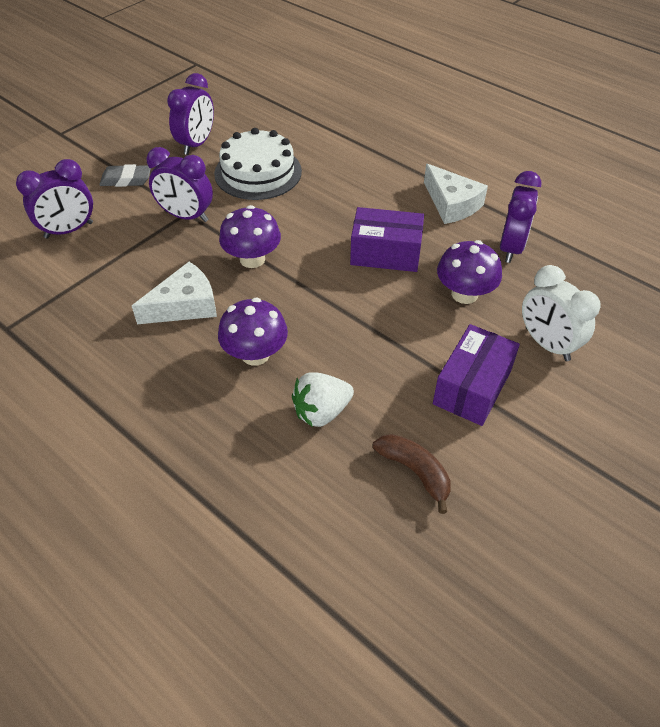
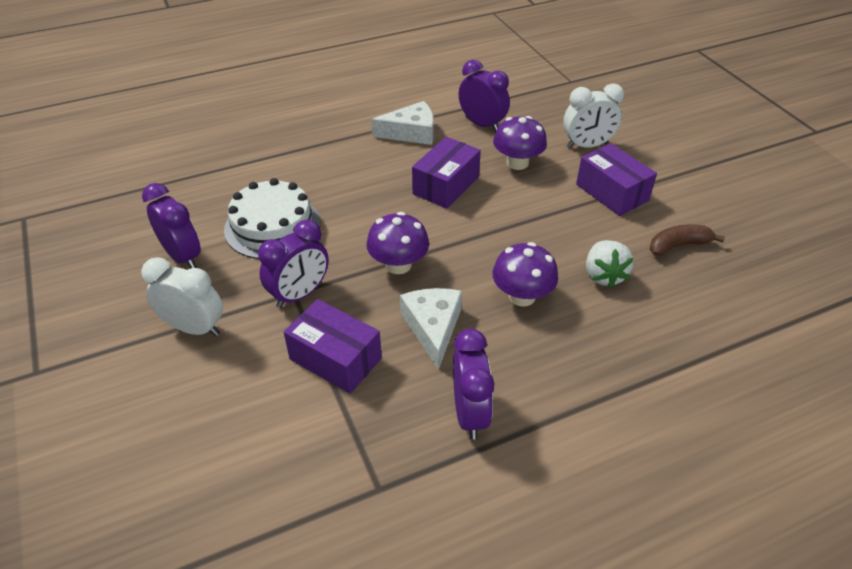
camera: 65 degrees left, 5 degrees down
purple clock [16,159,93,239] -> purple clock moved to [453,329,495,440]
grey eraser [99,164,151,187] -> white clock [141,257,223,336]
none -> purple box [284,299,382,394]

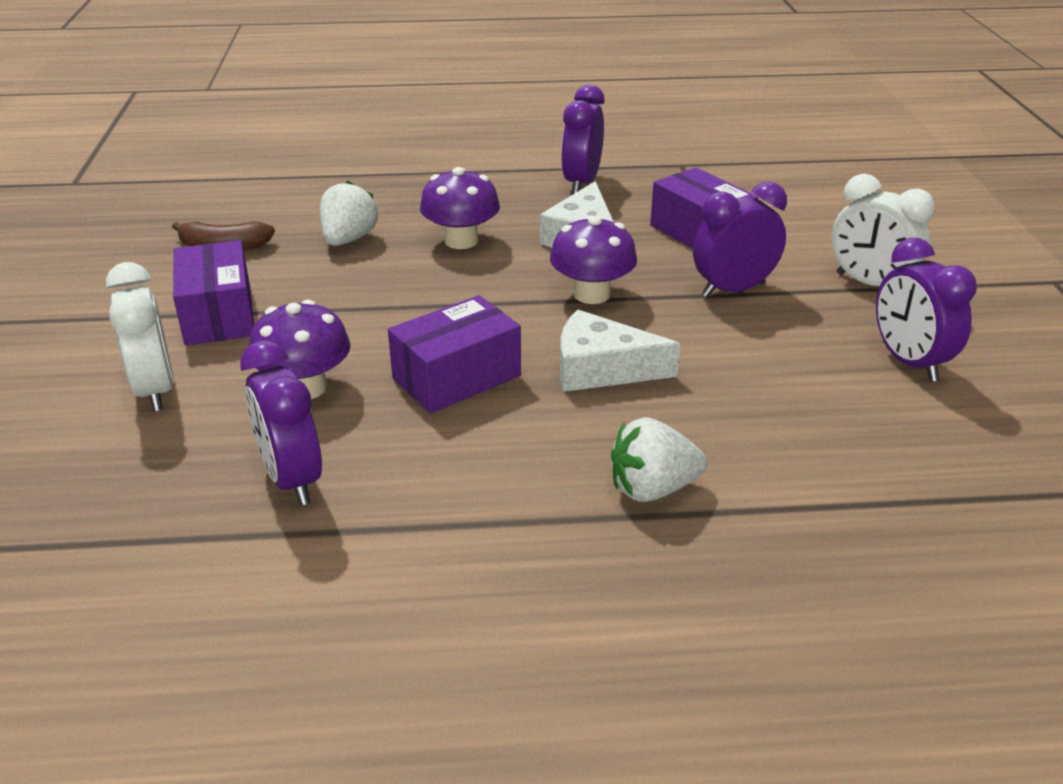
camera: 160 degrees left, 10 degrees down
white cake [224,178,320,259] -> none
white cheese [371,101,434,145] -> white cheese moved to [560,310,680,392]
white clock [563,84,624,149] -> white clock turned 60 degrees clockwise [106,262,174,411]
none -> white strawberry [611,417,707,502]

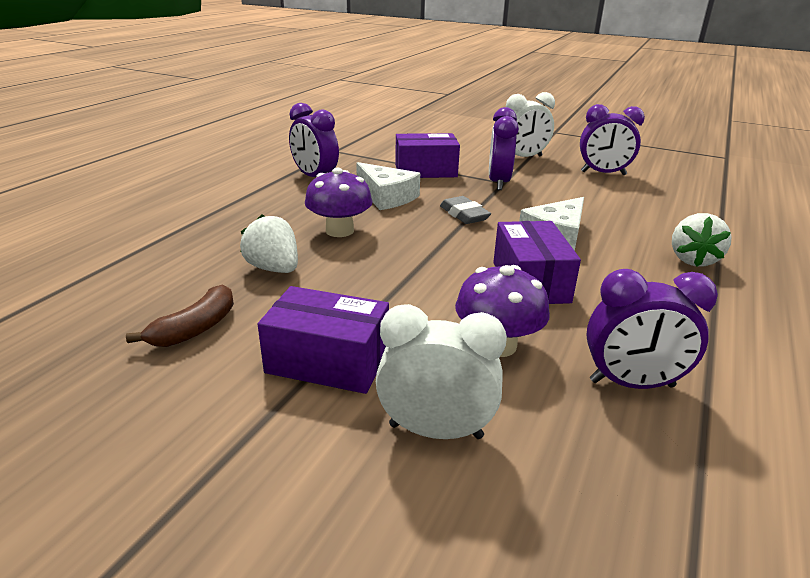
camera: 60 degrees left, 5 degrees down
purple mushroom [550,215,637,304] -> grey eraser [440,196,491,224]

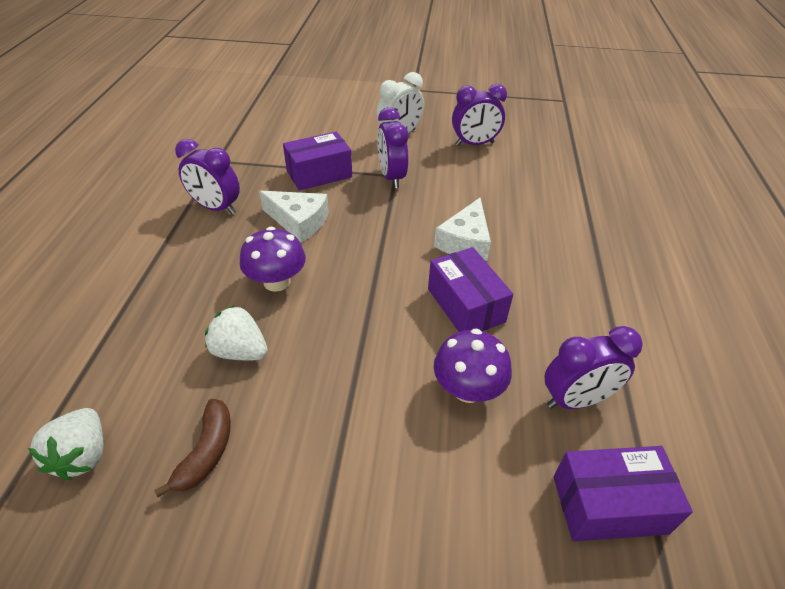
camera: 20 degrees left, 15 degrees up
purple box [258,286,389,394] -> purple box moved to [553,446,693,542]
white clock [376,304,507,439] -> none
grey eraser [440,196,491,224] -> none
white strawberry [672,213,732,267] -> white strawberry moved to [28,408,103,480]

